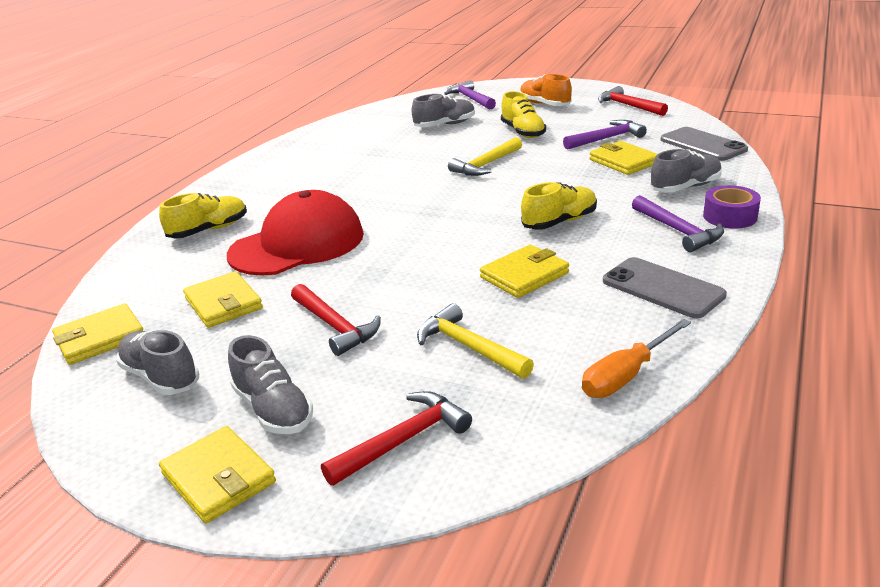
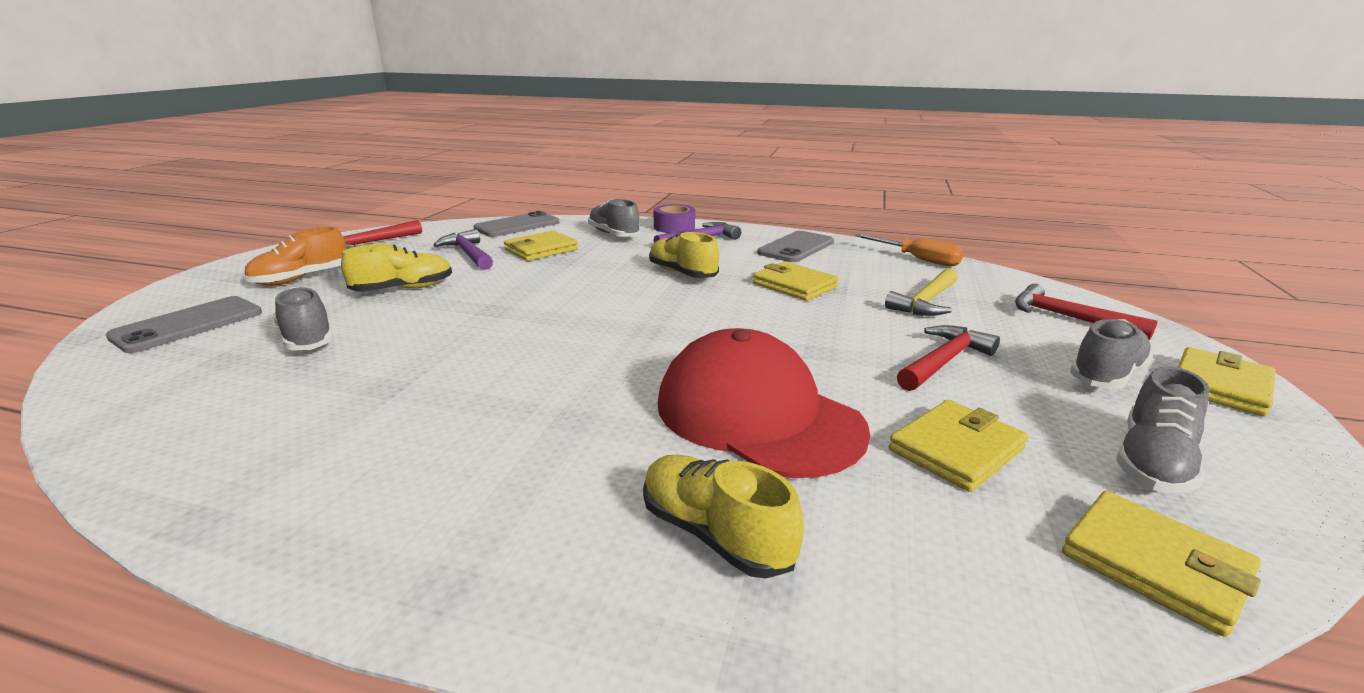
camera: 100 degrees left, 5 degrees down
purple hammer [444,80,496,110] -> grey phone [106,296,262,353]
yellow hammer [448,137,522,176] -> none

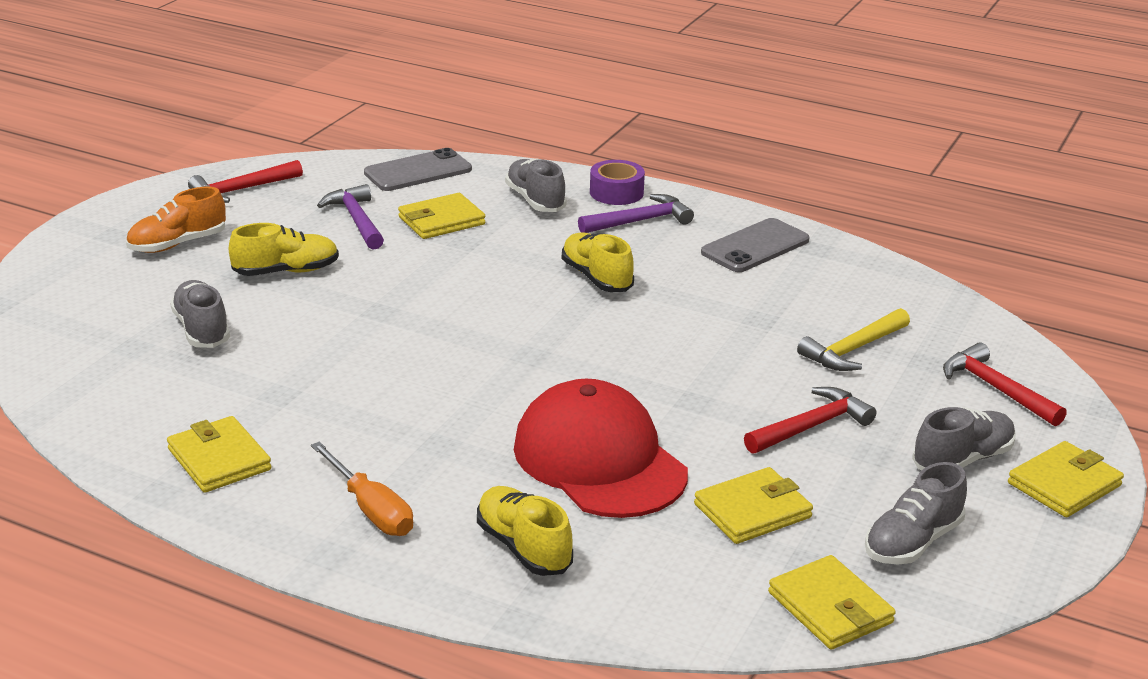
camera: 10 degrees right, 5 degrees up
grey phone [106,296,262,353] -> none
yellow wallet [753,262,839,301] -> yellow wallet moved to [167,416,271,493]
orange screwdriver [855,234,964,266] -> orange screwdriver moved to [311,441,413,536]

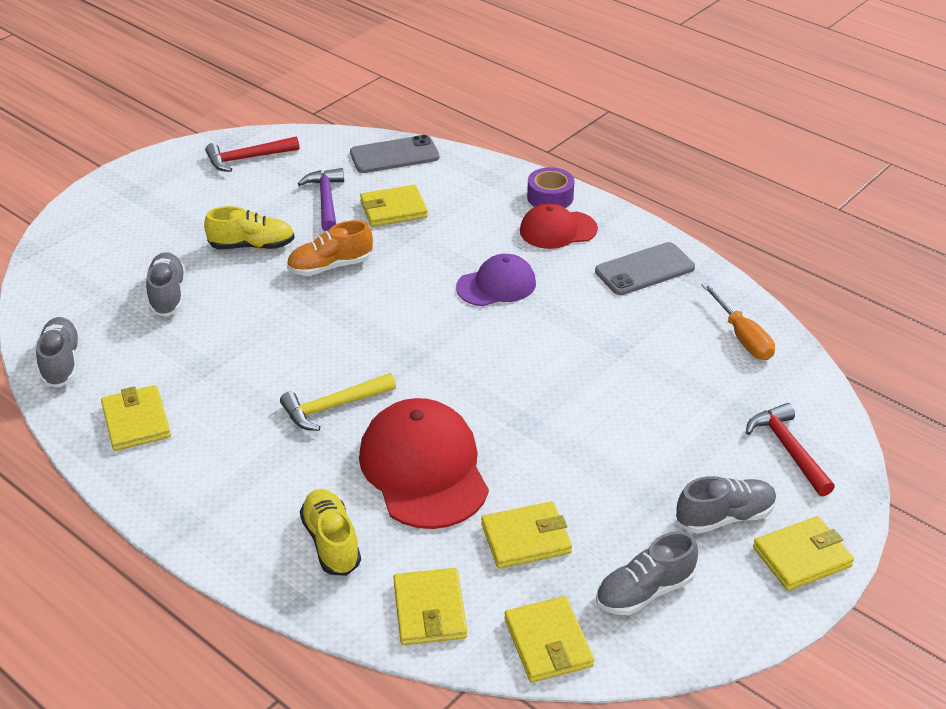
camera: 15 degrees right, 10 degrees up
orange shoe [126,187,226,253] -> orange shoe moved to [287,220,373,276]
orange screwdriver [311,441,413,536] -> orange screwdriver moved to [702,283,775,360]
grey shoe [505,158,567,212] -> grey shoe moved to [36,317,80,388]
yellow shoe [562,232,634,292] -> purple cap [456,254,536,306]
purple hammer [578,194,694,233] -> red cap [520,203,598,249]
red hammer [744,387,877,454] -> none
yellow hammer [797,308,910,371] -> yellow hammer moved to [280,373,396,431]
none -> yellow wallet [393,568,467,645]

